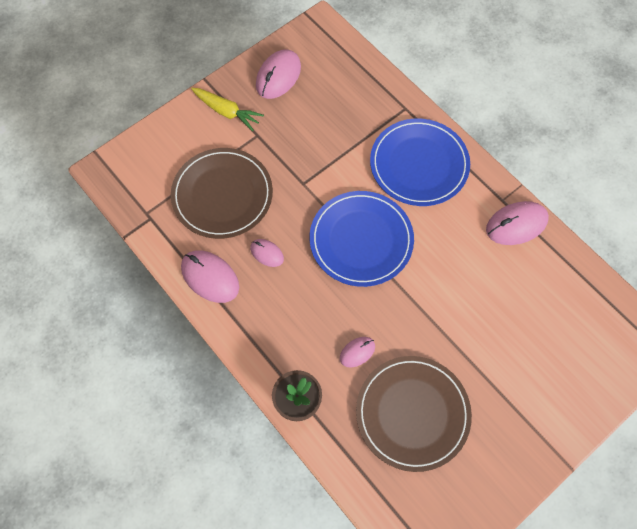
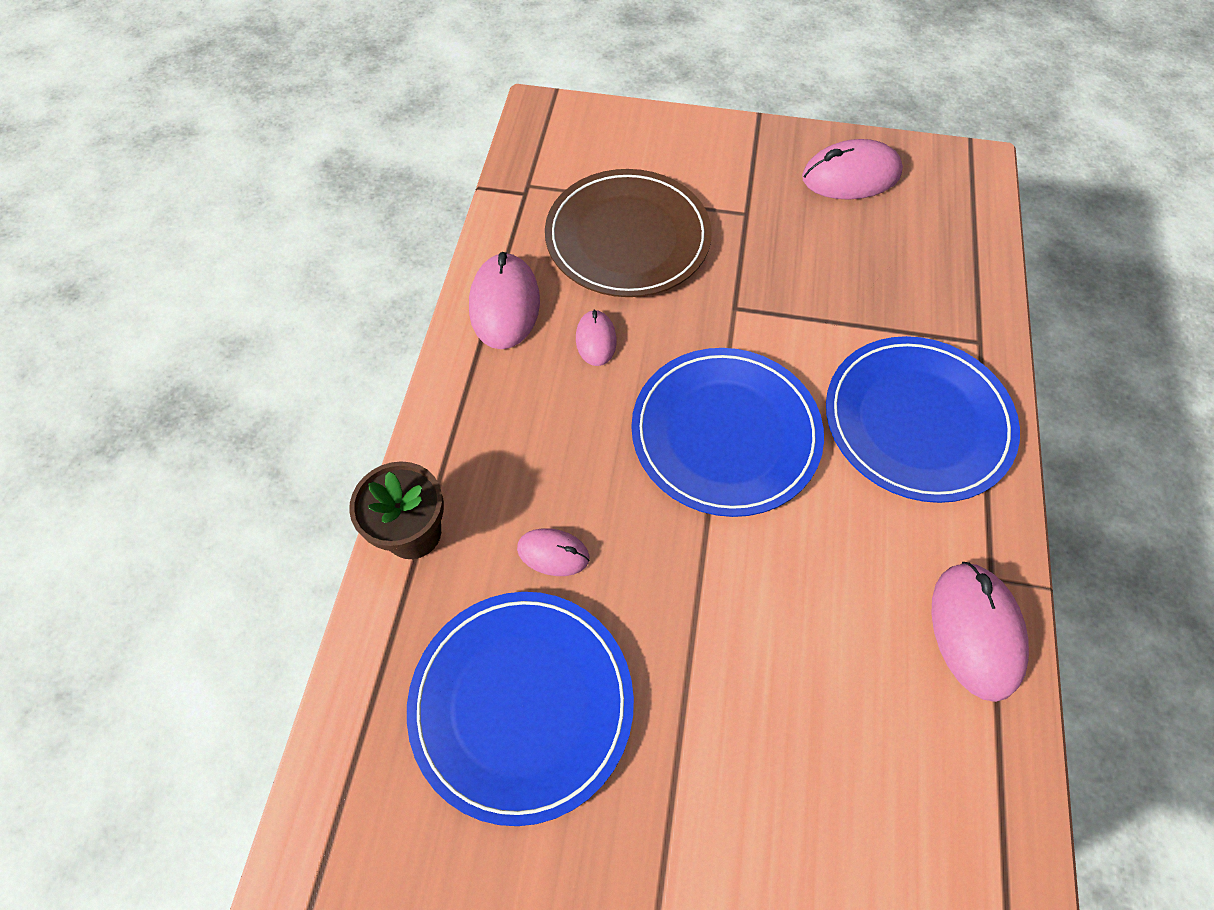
camera: 50 degrees right, 5 degrees down
yellow carrot [191,88,264,131] -> none
brown plate [356,356,472,472] -> blue plate [407,592,634,826]
pink mouse [486,201,549,245] -> pink mouse turned 60 degrees clockwise [931,562,1029,702]

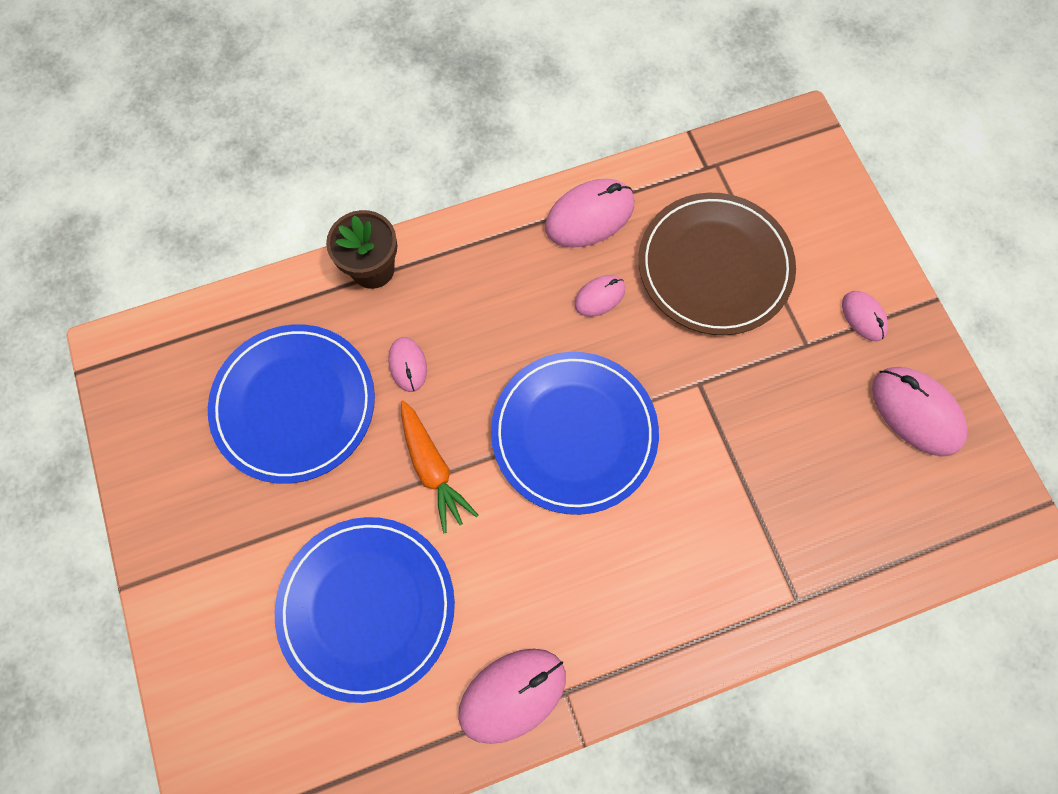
camera: 60 degrees right, 10 degrees up
blue plate [826,336,1020,503] -> blue plate moved to [275,517,455,703]
none -> orange carrot [401,400,478,534]
none -> pink mouse [842,291,888,341]

